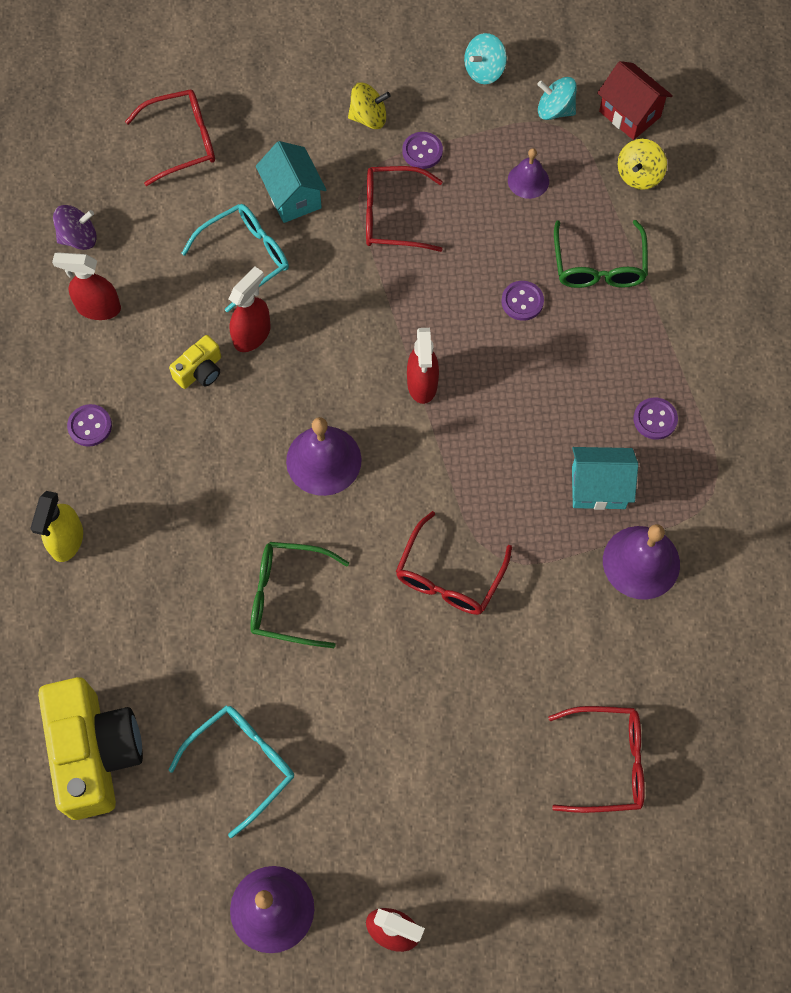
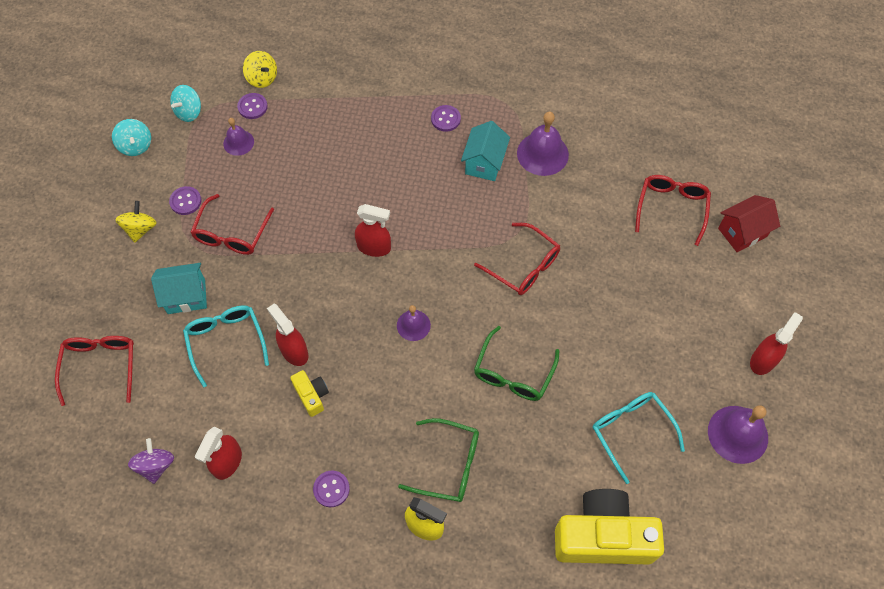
camera: 75 degrees left, 5 degrees down
purple bell [286,417,362,496] -> purple bell [397,305,431,341], size x0.60
purple button [501,281,544,321] -> purple button moved to [237,93,268,119]
green glasses [554,220,648,288] -> green glasses moved to [398,418,479,502]
red house [597,61,673,140] -> red house moved to [718,195,780,252]

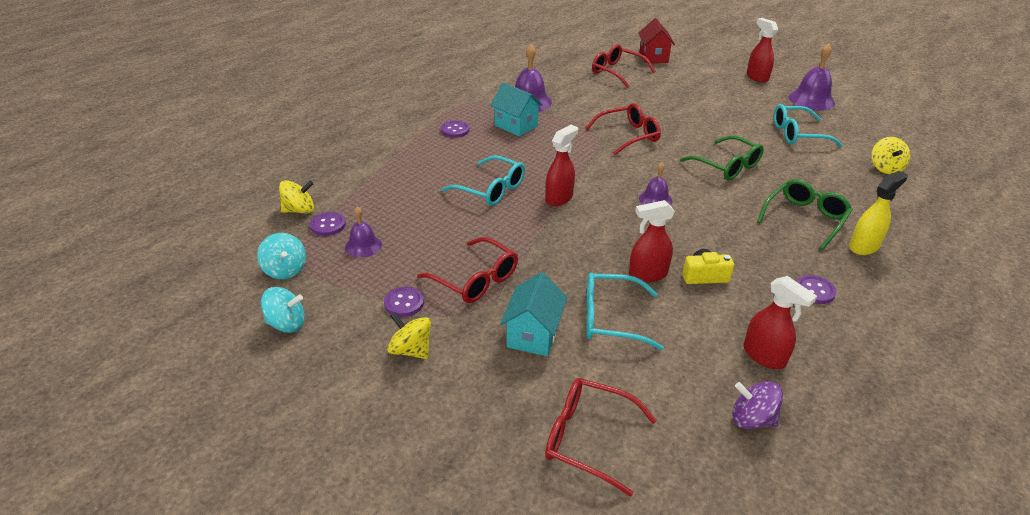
camera: 65 degrees left, 25 degrees down
yellow camera [555,489,664,564] -> yellow spinning top [872,137,910,174]
none -> turquoise glasses [441,155,525,206]

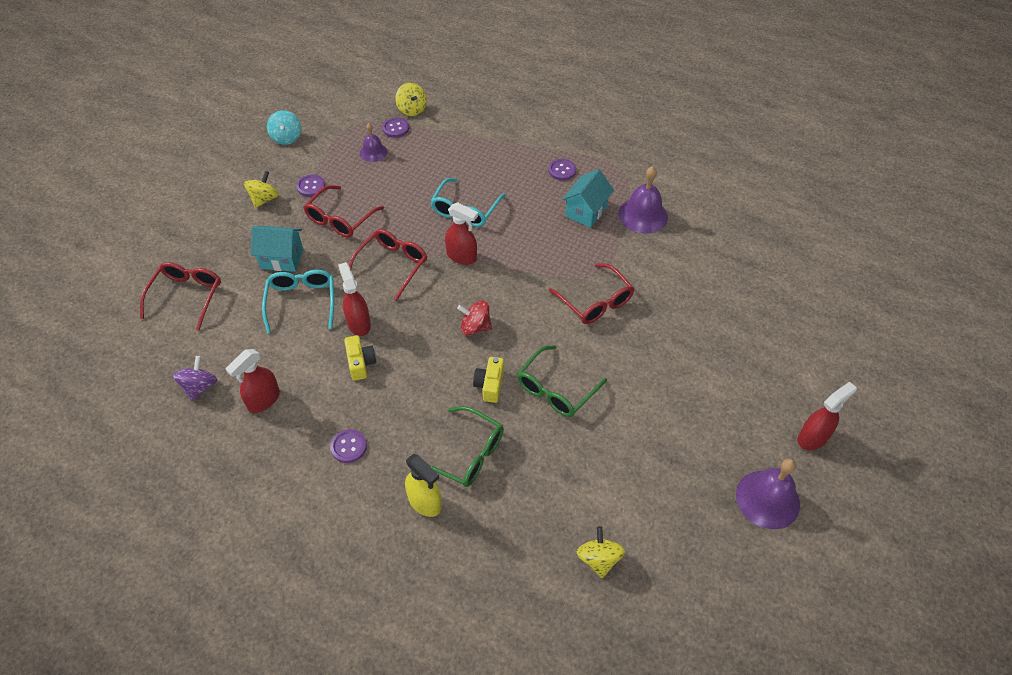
camera: 80 degrees right, 15 degrees up
turquoise spinning top [257,233,306,279] -> none
red glasses [592,44,656,88] -> red glasses moved to [349,229,427,301]
red house [639,18,675,63] -> none
purple bell [639,162,672,205] -> red spinning top [457,301,492,335]
turquoise glasses [774,104,843,147] -> none
yellow spinning top [872,137,910,174] -> yellow spinning top turned 90 degrees clockwise [577,526,625,578]
none -> yellow camera [473,357,504,403]

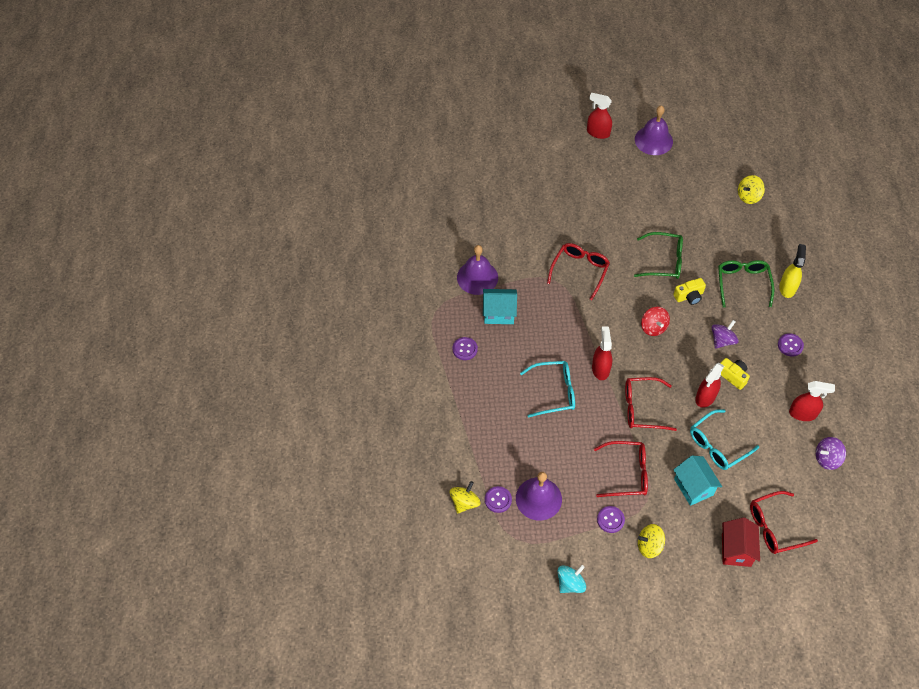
camera: 120 degrees left, 5 degrees up
yellow camera [344,335,376,381] -> yellow camera turned 90 degrees clockwise [720,358,750,390]
purple bell [360,124,388,162] -> purple bell [516,472,562,521], size x1.67
none -> purple spinning top [712,320,739,349]
none -> red house [722,517,760,567]

